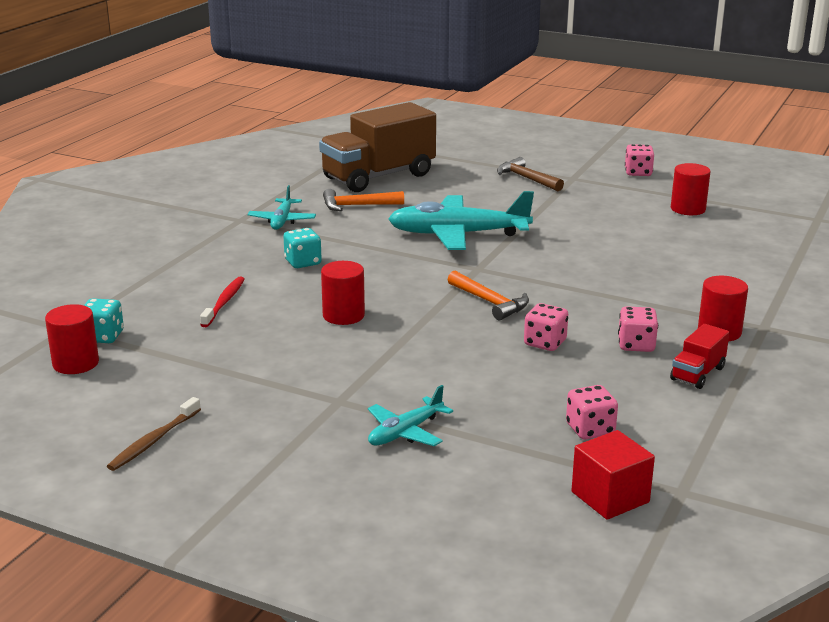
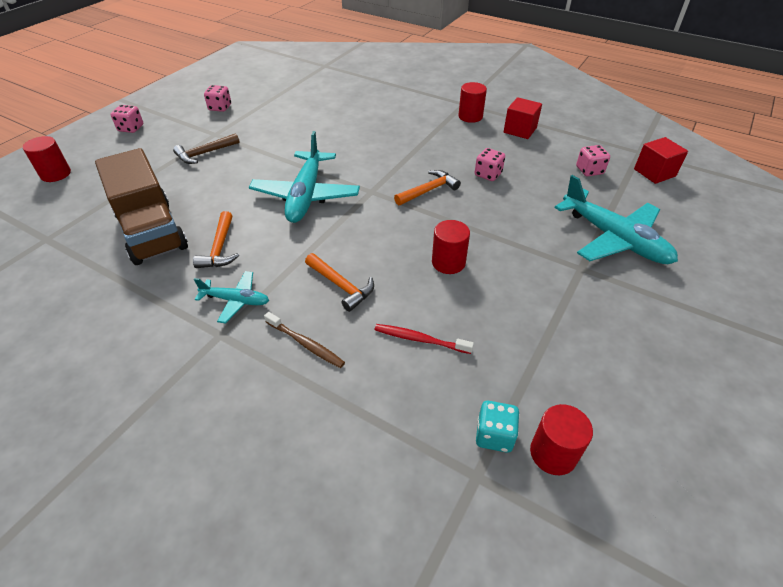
camera: 85 degrees left, 20 degrees up
brown toothbrush [107,397,201,471] -> brown toothbrush moved to [264,312,345,368]
turquoise dice [283,228,322,268] -> orange hammer [305,253,374,312]
turquoise plane [368,385,453,446] -> turquoise plane [554,175,678,264], size x1.92
pink dice [618,306,658,352] -> pink dice moved to [111,105,143,133]
red truck [670,324,730,389] -> red cube [504,97,542,139]
red cylinder [671,163,711,215] -> red cylinder moved to [23,136,71,182]

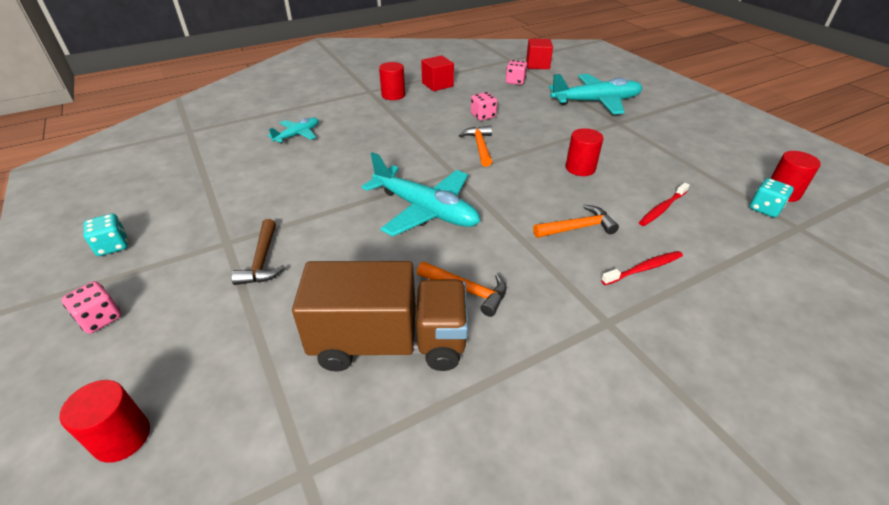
camera: 60 degrees left, 5 degrees down
turquoise plane [194,271,269,324] -> turquoise plane moved to [268,118,318,143]
pink dice [204,85,231,112] -> none
brown toothbrush [264,312,345,368] -> red toothbrush [601,251,683,285]
none -> turquoise dice [83,213,128,256]

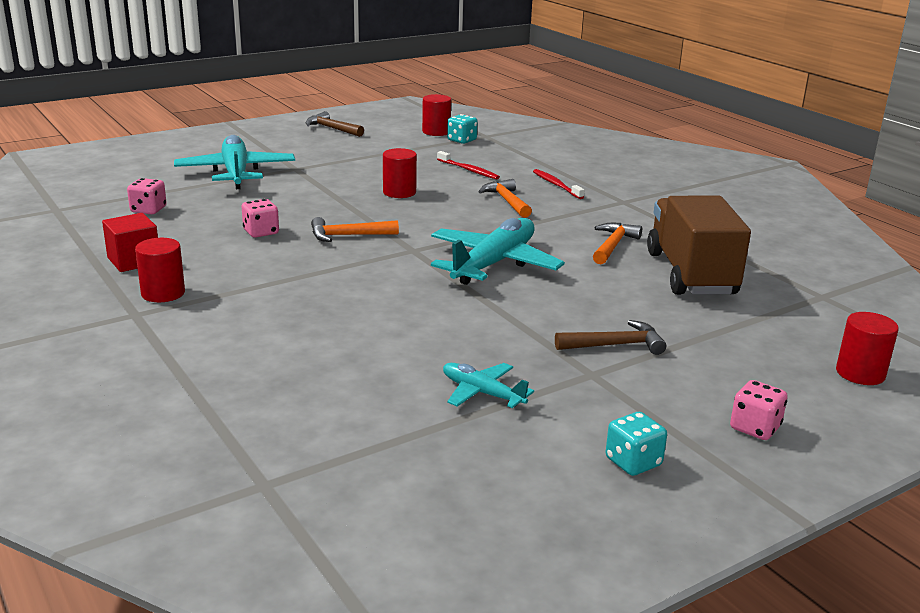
camera: 95 degrees left, 15 degrees down
turquoise plane [268,118,318,143] -> turquoise plane moved to [443,363,534,408]
red cube [526,39,553,69] -> none
none -> brown hammer [306,111,364,137]

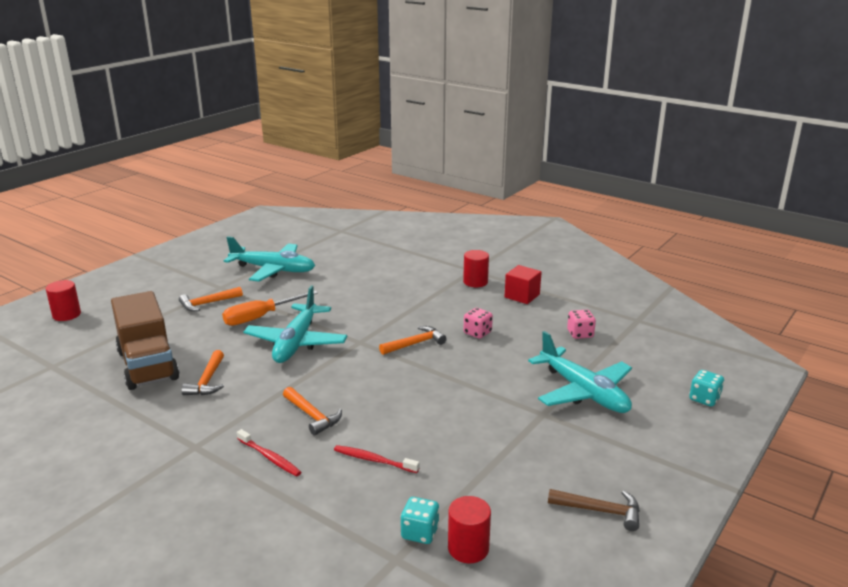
camera: 160 degrees right, 0 degrees up
red cylinder [383,148,417,198] -> none
turquoise plane [443,363,534,408] -> turquoise plane [224,236,315,282], size x1.92
brown hammer [555,320,666,355] -> orange hammer [179,287,243,311]
turquoise dice [606,412,667,476] -> turquoise dice moved to [689,370,724,407]
pink dice [730,380,788,440] -> none
none -> orange screwdriver [222,291,318,326]

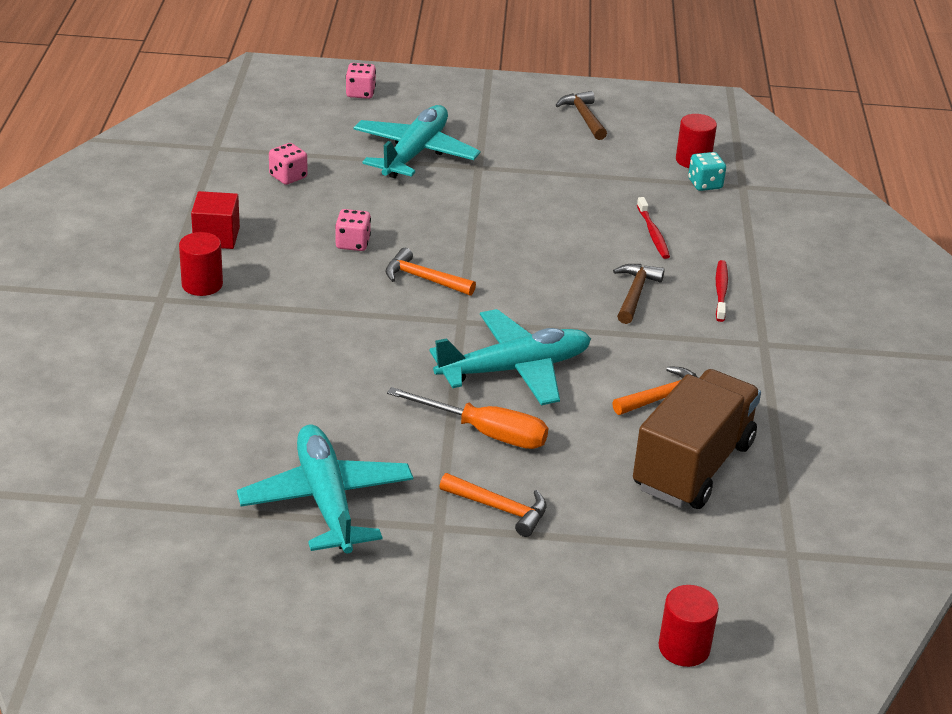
camera: 125 degrees left, 10 degrees up
orange hammer [283,387,342,436] -> brown hammer [613,264,665,324]
turquoise dice [689,370,724,407] -> pink dice [346,63,376,99]

